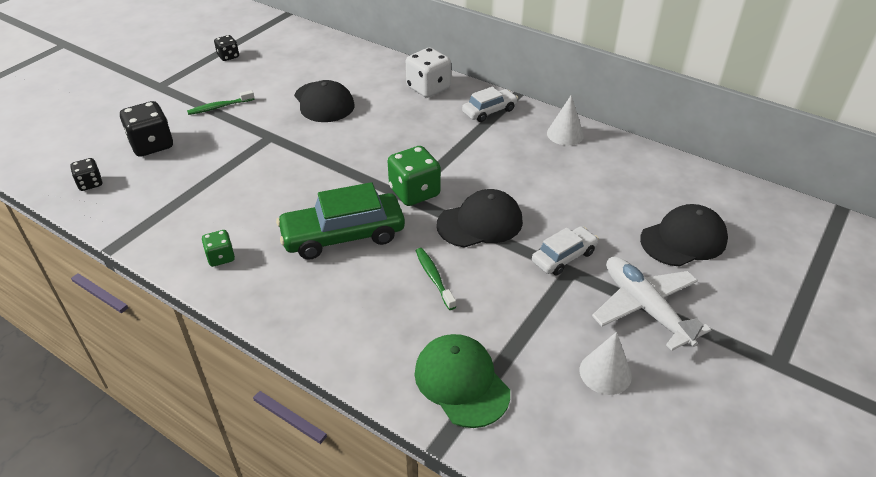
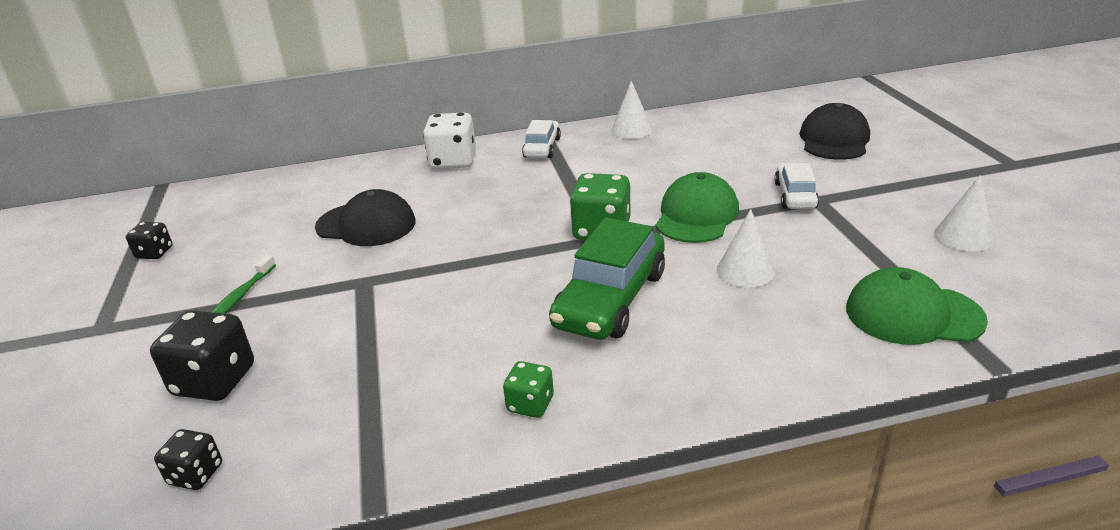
camera: 45 degrees left, 10 degrees down
green toothbrush [416,248,456,310] -> white cone [717,209,775,287]
black cap [437,189,523,248] -> green cap [656,172,739,243]
white plane [592,256,711,351] -> none

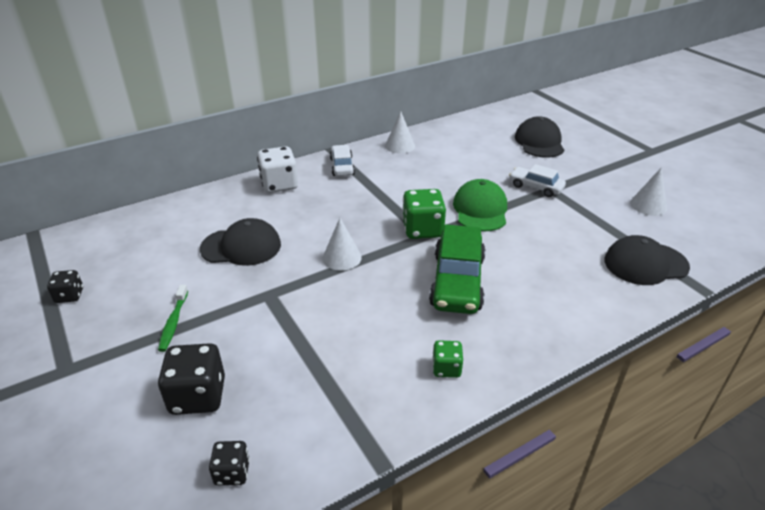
camera: 20 degrees left, 5 degrees up
white cone [717,209,775,287] -> white cone moved to [322,218,362,271]
white car [774,163,819,209] -> white car turned 45 degrees counterclockwise [509,164,566,197]
green cap [846,267,988,345] -> black cap [604,235,690,285]

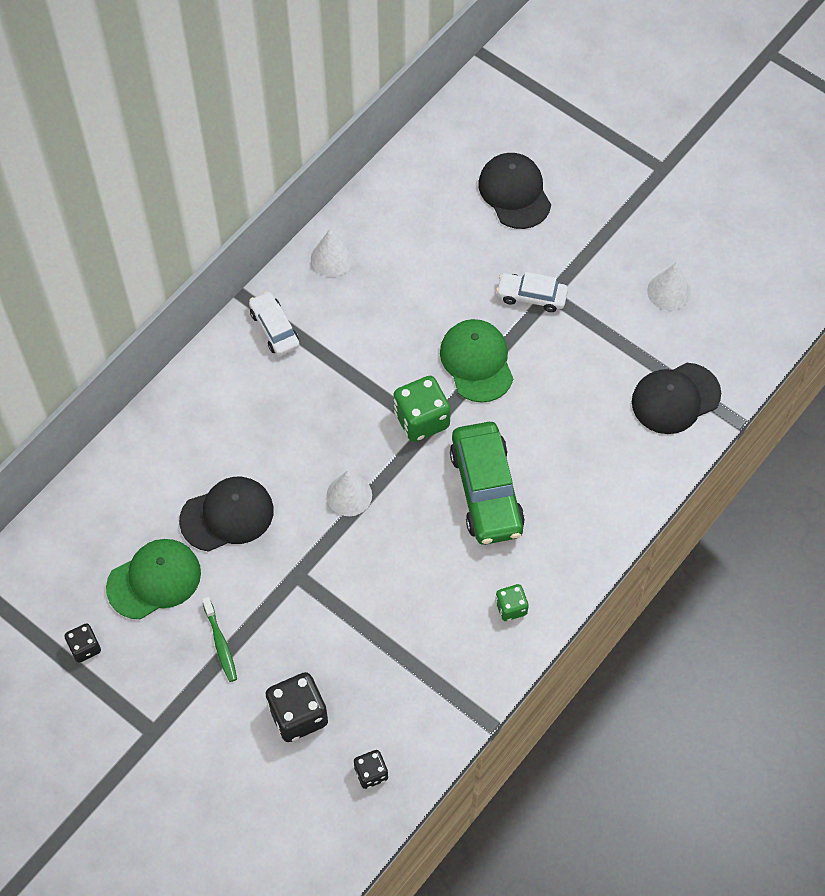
camera: 20 degrees left, 25 degrees up
white dice [257,146,298,193] -> none
none -> green cap [106,539,201,619]

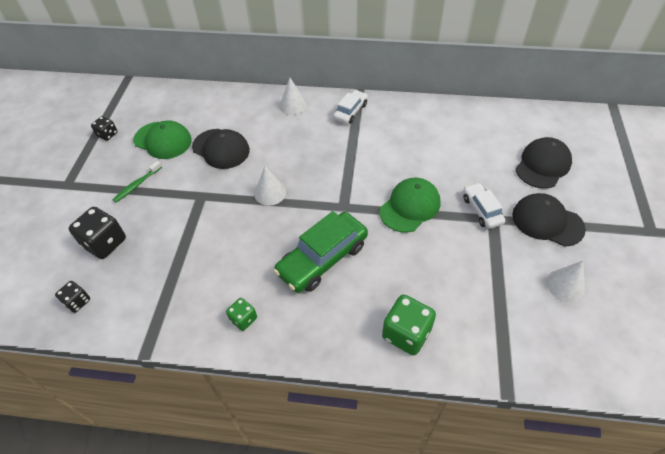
camera: 60 degrees right, 10 degrees down
white cone [311,229,354,277] -> white cone moved to [279,78,307,115]
green dice [394,376,451,442] -> green dice moved to [382,294,436,355]
black cap [632,363,721,434] -> black cap moved to [512,193,586,247]

